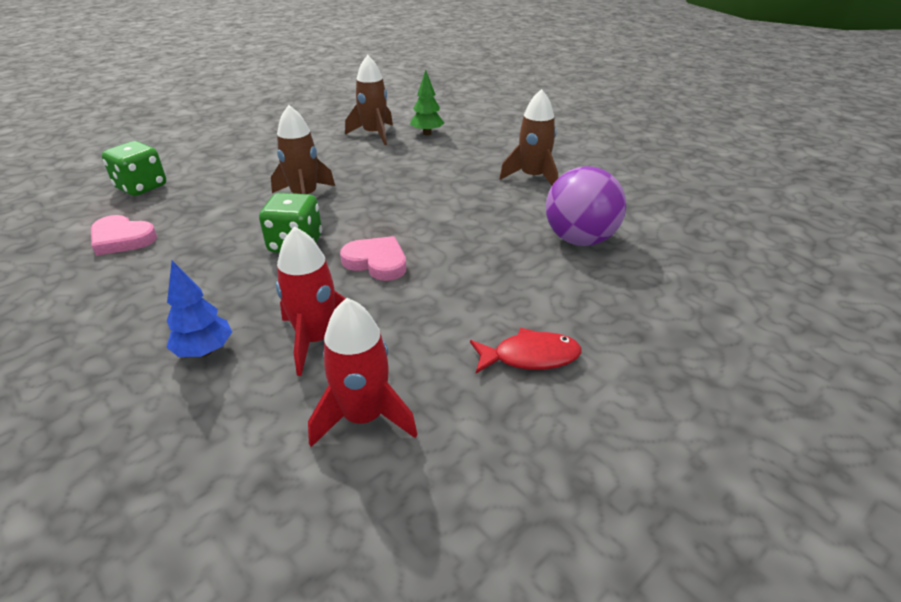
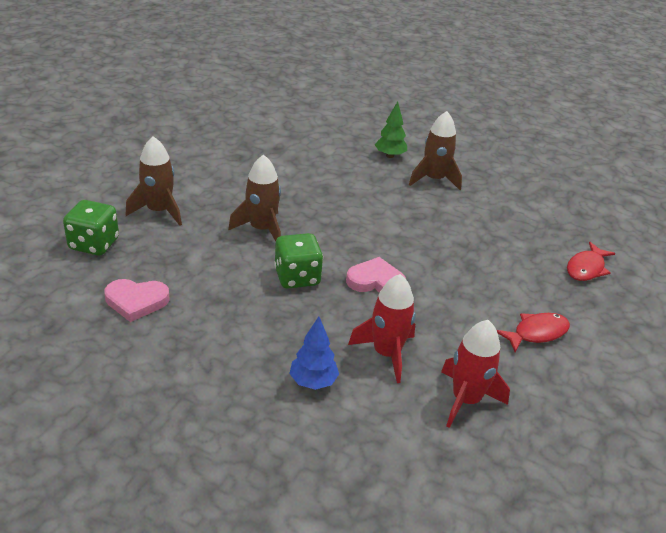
camera: 25 degrees left, 0 degrees up
brown rocket [345,55,393,145] -> brown rocket moved to [125,136,182,226]
green tree [410,70,444,135] -> green tree moved to [375,101,407,158]
purple ball [546,166,626,246] -> none
none -> red fish [567,242,616,281]

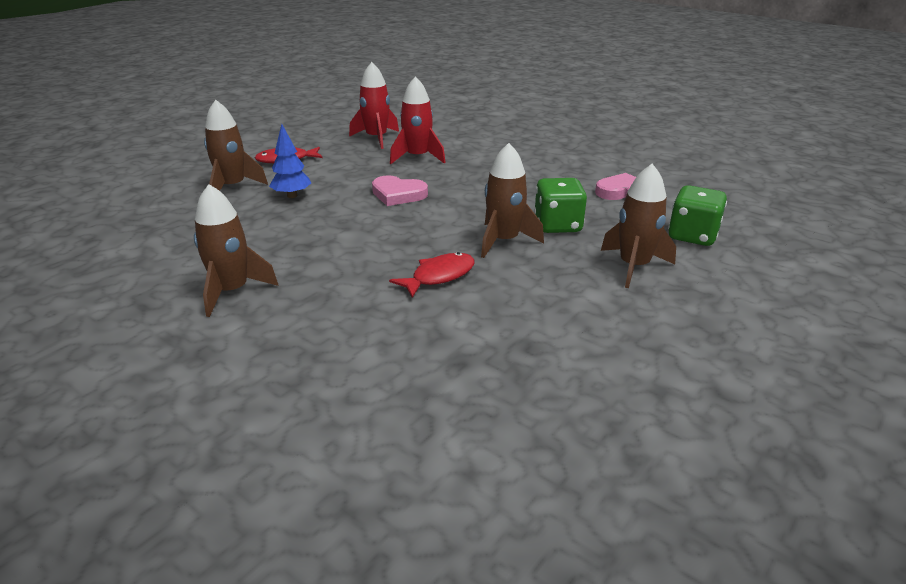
camera: 165 degrees left, 5 degrees down
green dice [274,233,323,289] -> green dice moved to [534,178,587,233]
blue tree [289,317,339,390] -> blue tree moved to [269,124,311,198]
green tree [375,101,407,158] -> none
red fish [567,242,616,281] -> red fish moved to [389,252,475,298]
none -> brown rocket [204,100,268,191]

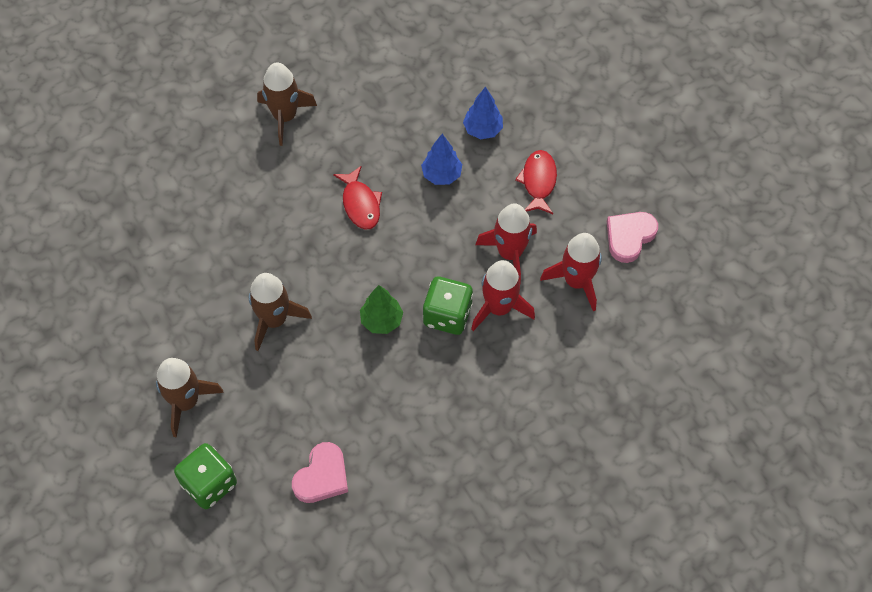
camera: 110 degrees right, 30 degrees up
brown rocket [204,100,268,191] -> blue tree [463,87,503,139]
pink heart [372,175,428,206] -> pink heart moved to [607,212,658,263]
red fish [389,252,475,298] -> red fish moved to [333,166,382,230]
green dice [534,178,587,233] -> green dice moved to [423,277,473,335]
none -> green tree [360,285,403,334]
none -> red rocket [475,203,537,284]

